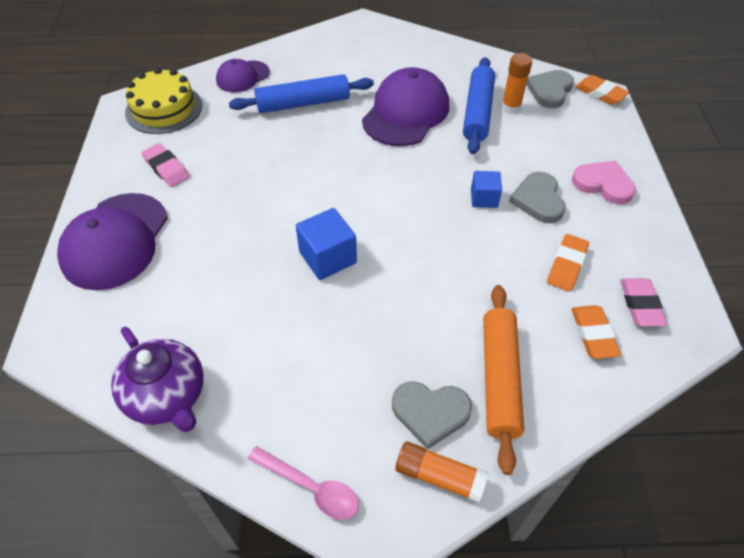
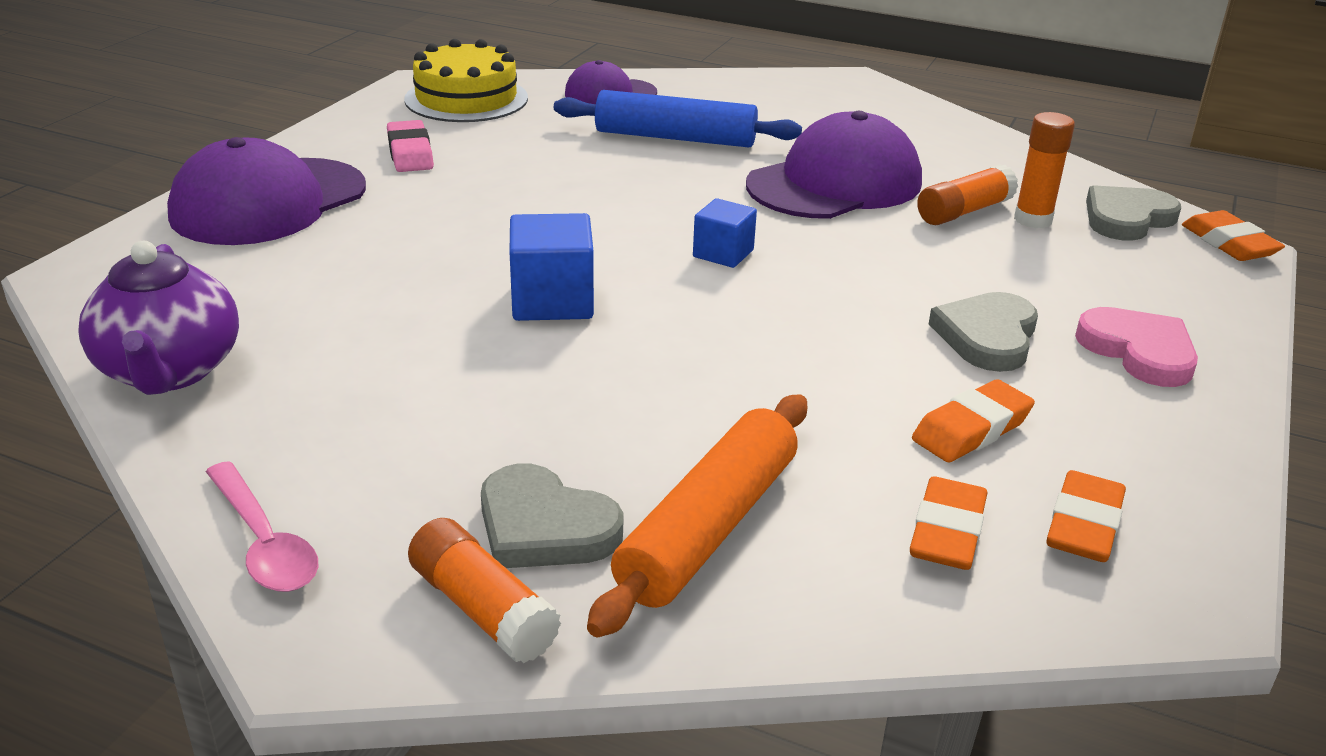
camera: 25 degrees right, 20 degrees down
blue rolling pin [463,57,495,154] -> orange glue stick [917,164,1018,225]
blue cube [471,171,502,208] -> blue cube moved to [693,198,757,268]
pink eraser [621,278,667,327] -> orange eraser [1046,470,1126,562]

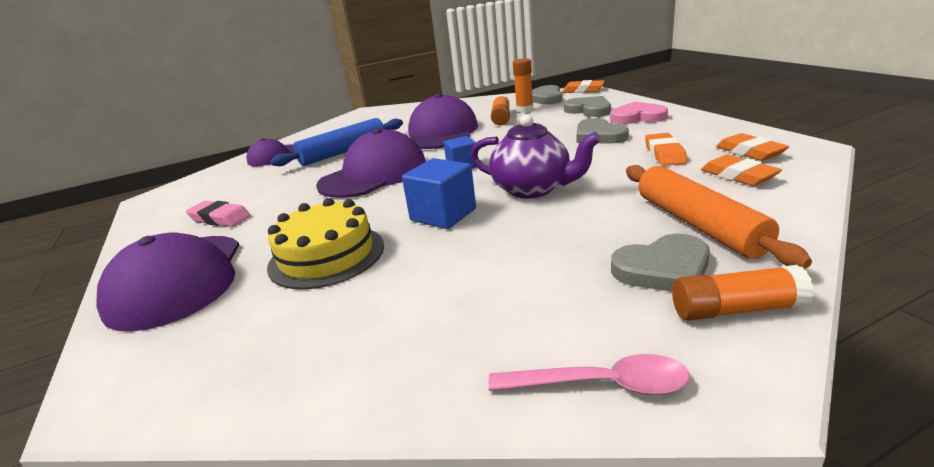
camera: 45 degrees left, 5 degrees down
purple teapot [78,241,239,395] -> purple teapot moved to [470,114,601,198]
yellow cake [404,39,528,122] -> yellow cake moved to [267,198,384,289]
none -> purple cap [316,128,426,198]
none -> grey heart [564,96,611,117]

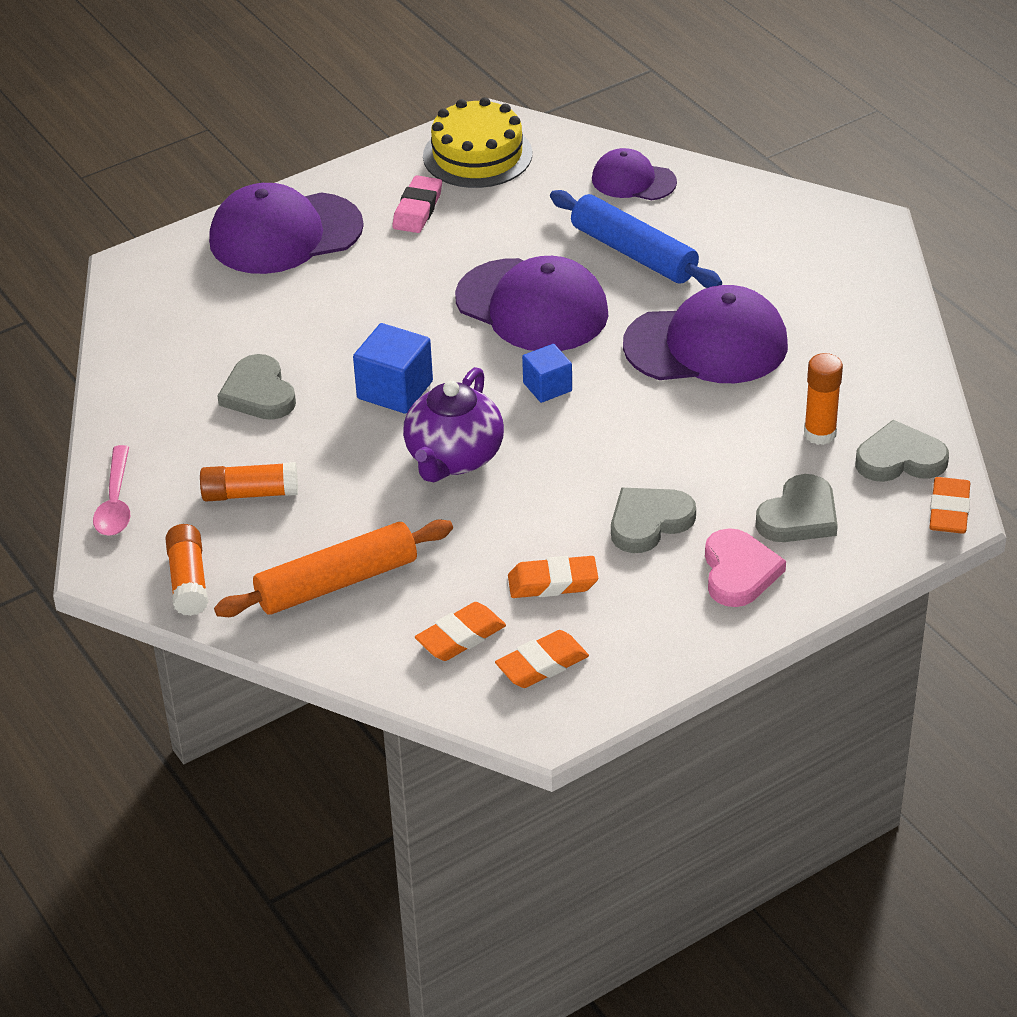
camera: 80 degrees right, 15 degrees up
yellow cake [267,198,384,289] -> yellow cake moved to [423,97,532,188]
orange glue stick [491,94,510,125] -> orange glue stick moved to [200,462,298,502]
grey heart [611,234,710,292] -> grey heart moved to [217,354,296,420]

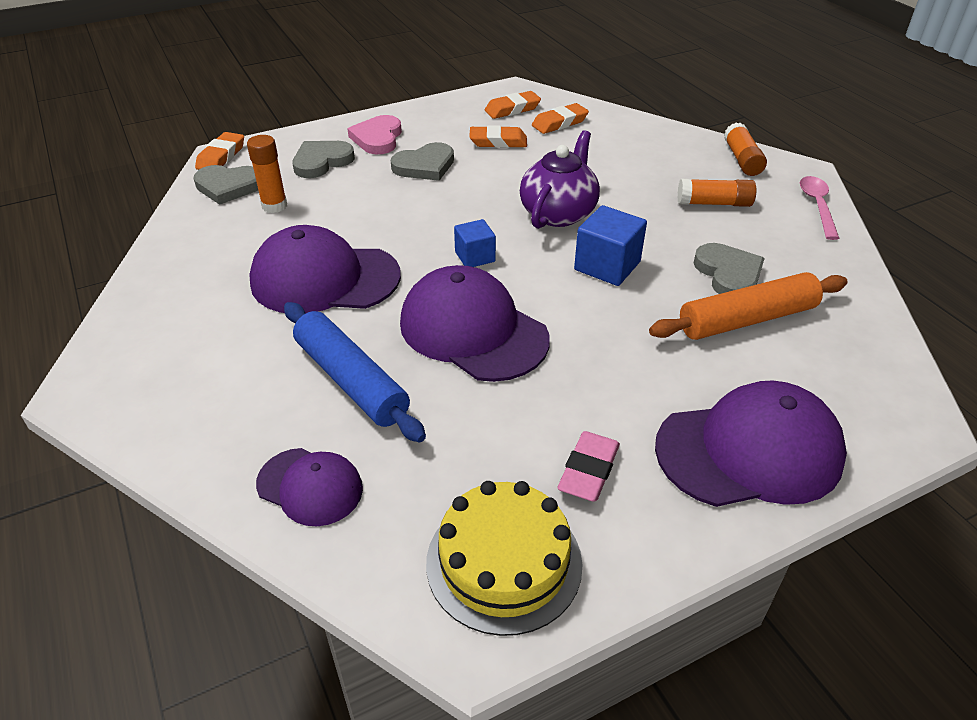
camera: 175 degrees left, 0 degrees up
orange rolling pin [214,519,453,617] -> orange rolling pin moved to [649,272,848,340]

